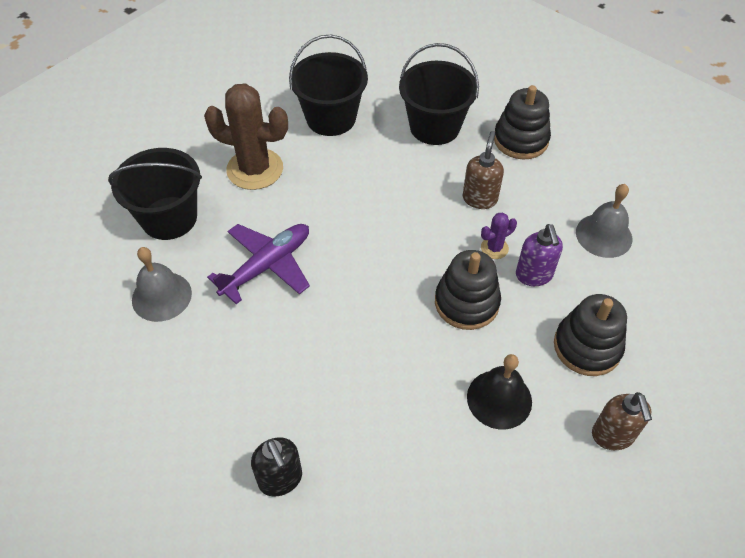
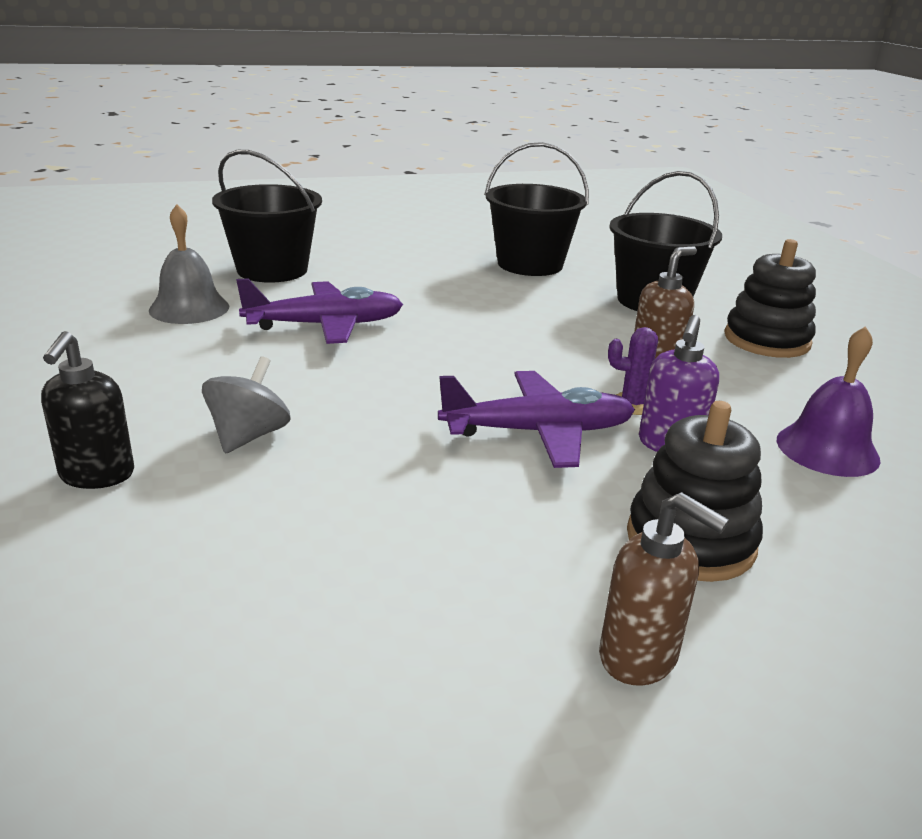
camera: 30 degrees right, 25 degrees down
brown cactus [204,83,288,190] -> none
black stacking toy [435,250,501,330] -> purple plane [438,371,635,468]
black bell [467,354,532,429] -> none
grey bell [576,184,633,258] -> purple bell [777,326,881,477]
brown soap dispenser [592,392,652,450] -> brown soap dispenser turned 75 degrees counterclockwise [599,492,729,686]
none -> grey spinning top [202,356,291,453]

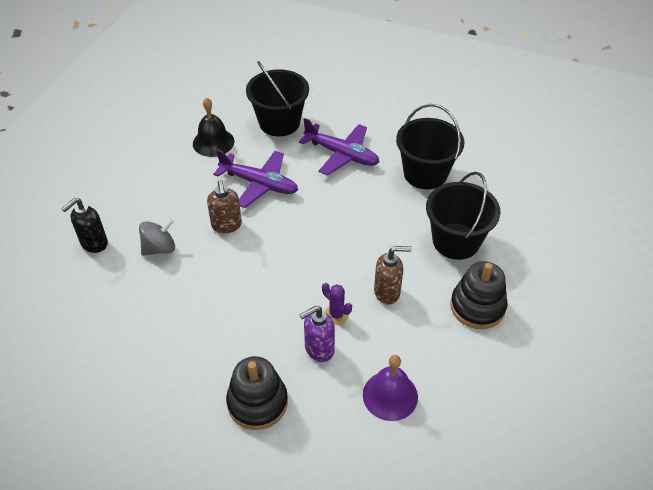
camera: 40 degrees right, 20 degrees up
grey bell [149,204,229,324] -> black bell [193,97,234,157]
purple plane [438,371,635,468] -> purple plane moved to [299,118,379,175]
brown soap dispenser [599,492,729,686] -> brown soap dispenser moved to [207,180,242,233]

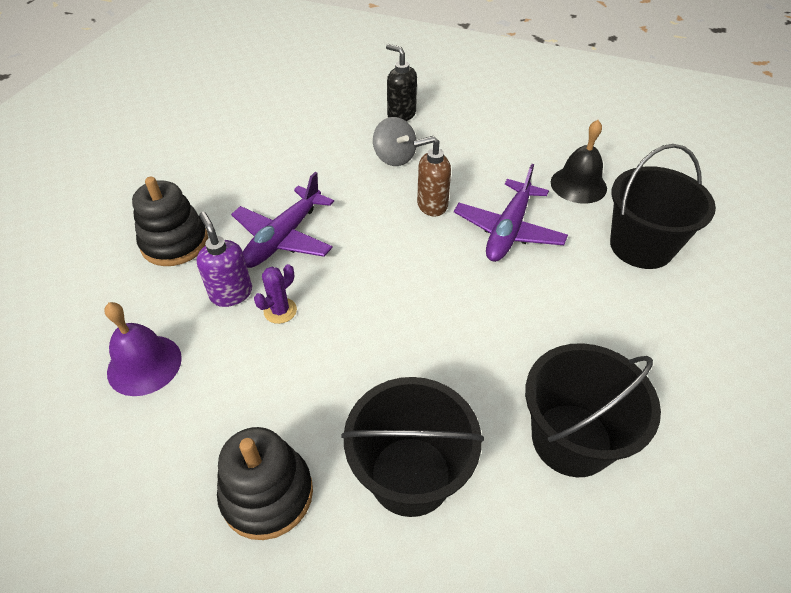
camera: 90 degrees right, 0 degrees up
purple plane [299,118,379,175] -> purple plane moved to [231,172,334,268]
brown soap dispenser [374,246,412,305] -> none

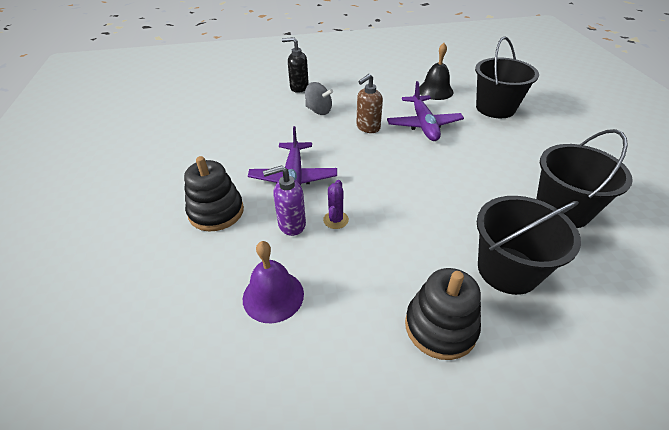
camera: 30 degrees left, 5 degrees down
purple soap dispenser [197,212,252,307] -> purple soap dispenser turned 45 degrees counterclockwise [263,165,306,236]

